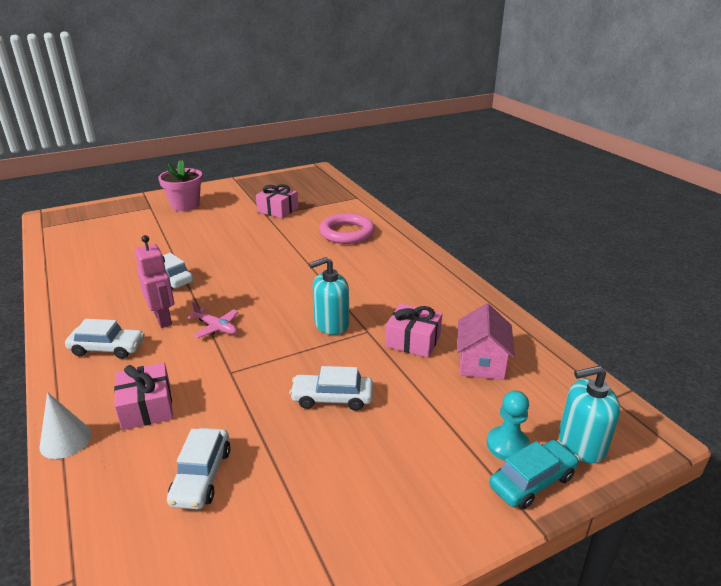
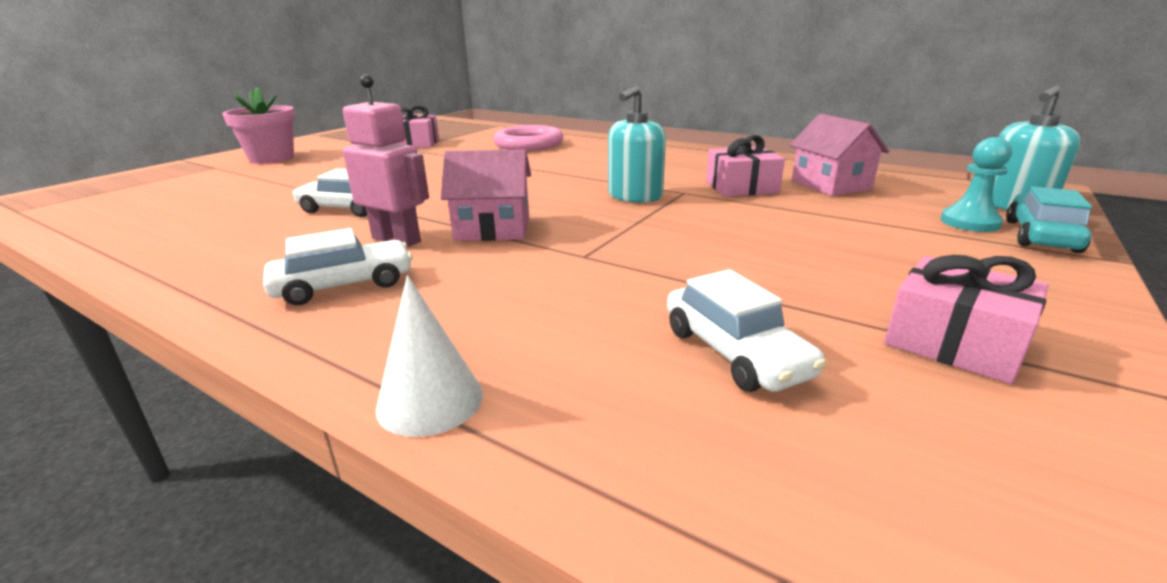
camera: 30 degrees left, 5 degrees down
pink gift [114,363,173,430] -> pink gift moved to [884,255,1049,384]
pink plane [187,302,238,338] -> pink house [441,149,531,241]
white car [289,366,373,411] -> none

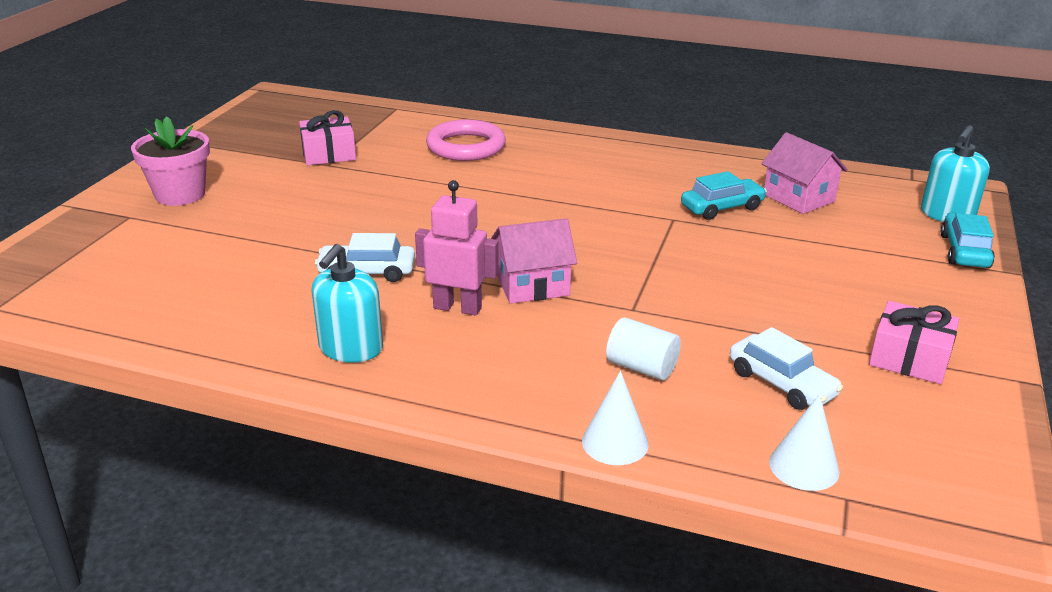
camera: 15 degrees left, 5 degrees up
white car [263,228,412,305] -> none
turquoise soap dispenser [608,86,666,203] -> turquoise soap dispenser moved to [312,244,383,363]
pink gift [706,135,785,197] -> turquoise car [681,171,767,220]
turquoise pawn [940,137,1012,232] -> none
none -> white cylinder [606,317,681,380]
none -> white cone [769,394,840,491]

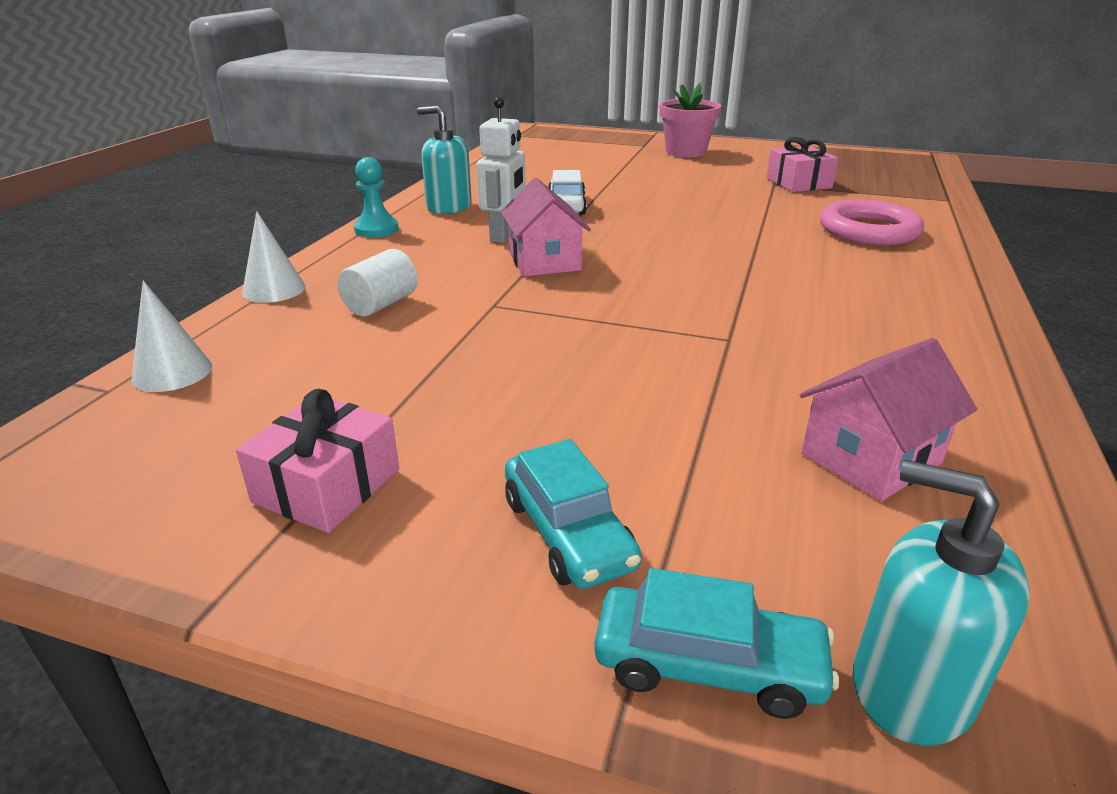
camera: 90 degrees right, 0 degrees up
pink robot [415,180,499,316] -> white robot [477,97,526,243]
turquoise car [681,171,767,220] -> turquoise car moved to [505,439,641,589]
white car [730,327,843,410] -> none
none -> turquoise pawn [354,157,399,237]

